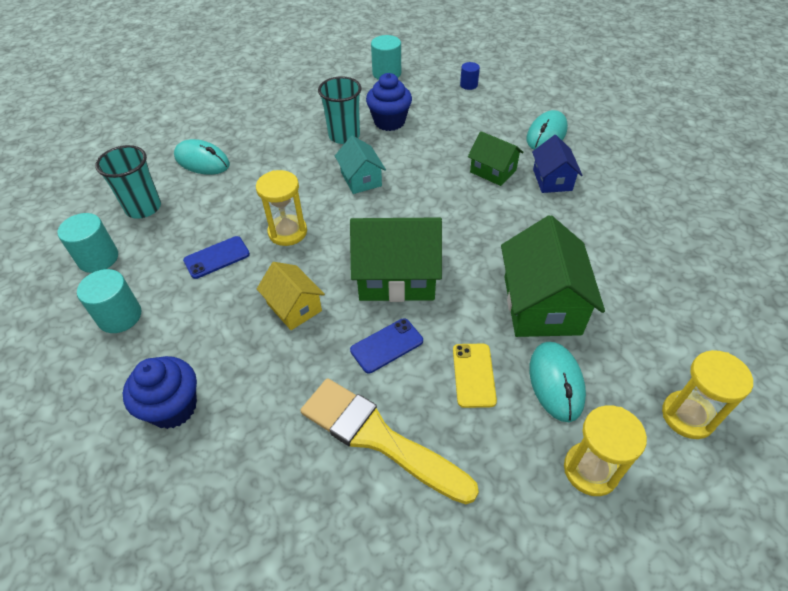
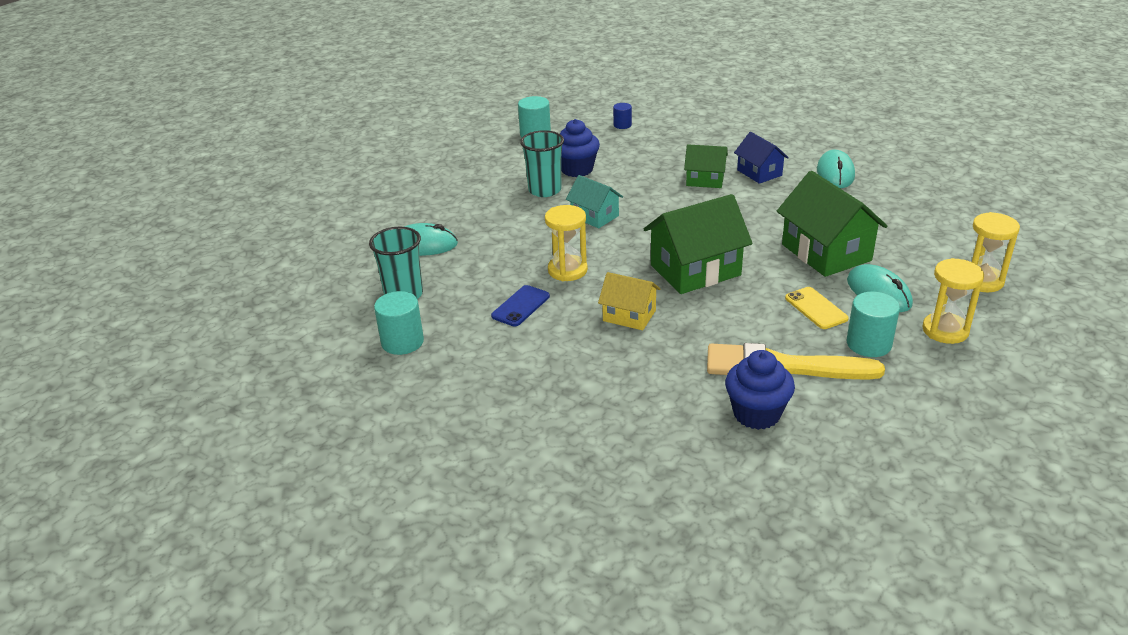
camera: 25 degrees left, 15 degrees down
turquoise cylinder [77,269,141,333] -> turquoise cylinder moved to [847,292,900,357]
blue cupcake [123,356,197,429] -> blue cupcake moved to [725,350,795,430]
blue phone [350,318,423,373] -> none
turquoise mouse [527,110,568,150] -> turquoise mouse moved to [817,149,855,188]

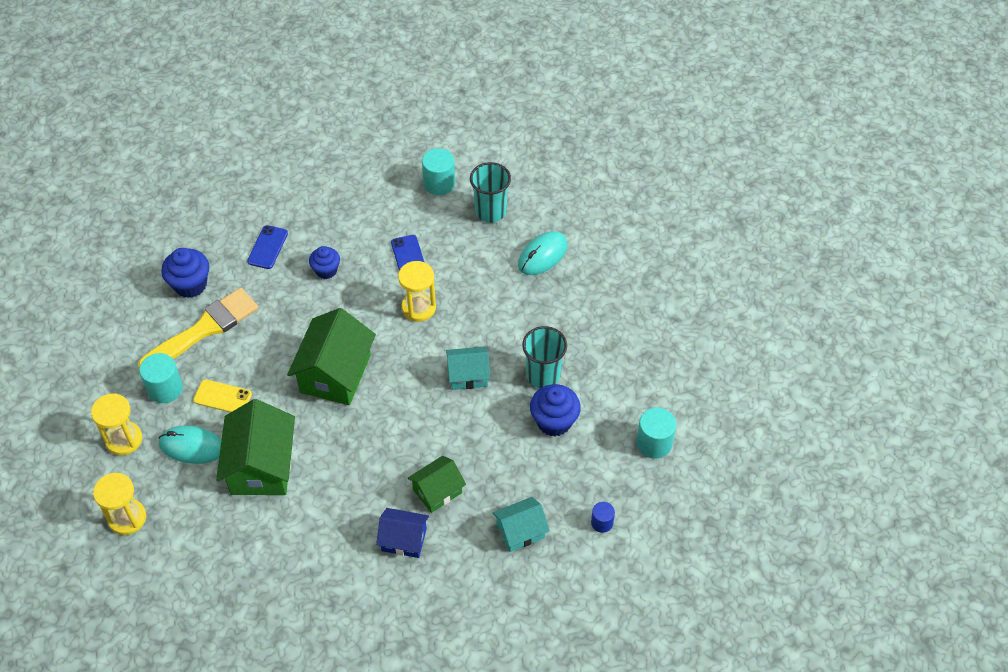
camera: 130 degrees right, 20 degrees up
yellow house [598,272,660,330] -> none
green house [777,171,887,277] -> green house turned 75 degrees clockwise [216,399,295,495]
turquoise mouse [817,149,855,188] -> none
none -> blue phone [247,225,288,269]
none -> blue cupcake [309,246,340,279]
none -> turquoise house [493,497,550,552]

